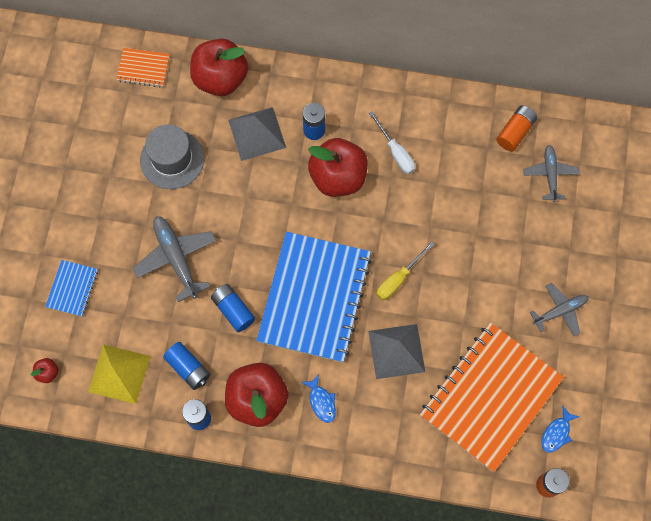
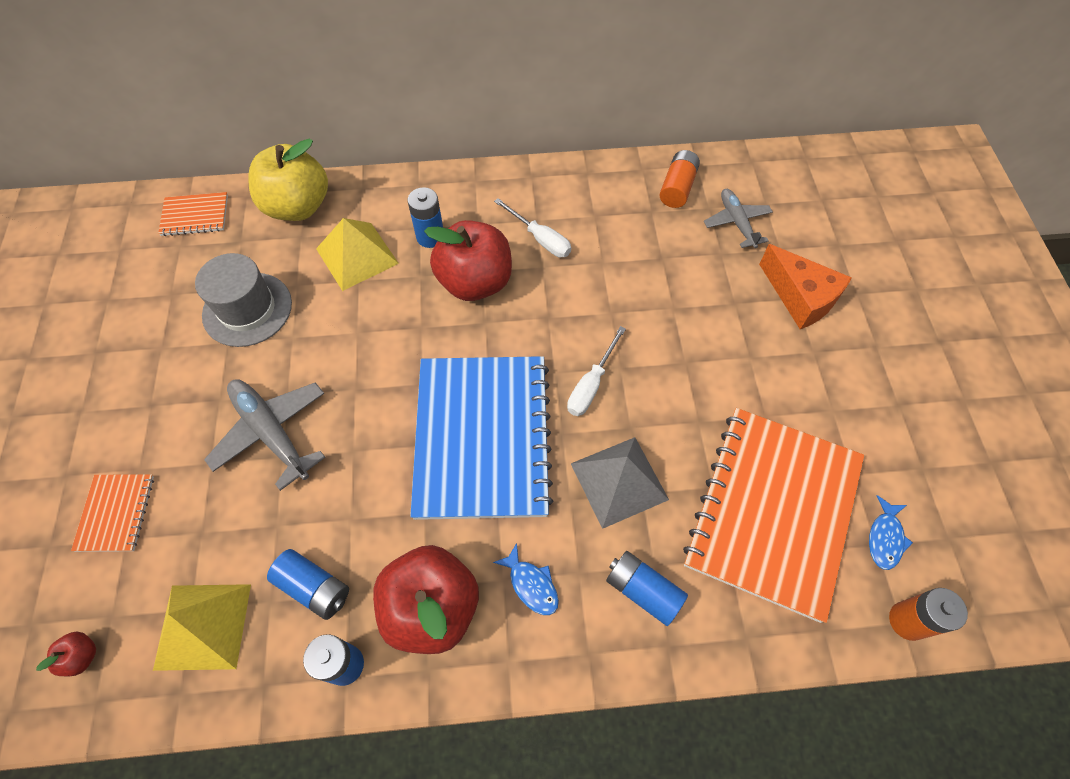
camera: 15 degrees left, 10 degrees down
blue notebook [45,260,98,317] -> orange notebook [71,474,154,552]
red apple [190,39,248,96] -> yellow apple [248,139,328,221]
blue battery [211,284,255,332] -> blue battery moved to [606,551,688,626]
grey pyramid [228,107,286,161] -> yellow pyramid [316,218,399,291]
yellow screwdriver [376,241,435,300] -> white screwdriver [567,326,626,416]
grey plane [530,283,589,336] -> none
none -> orange cheese [759,244,852,329]

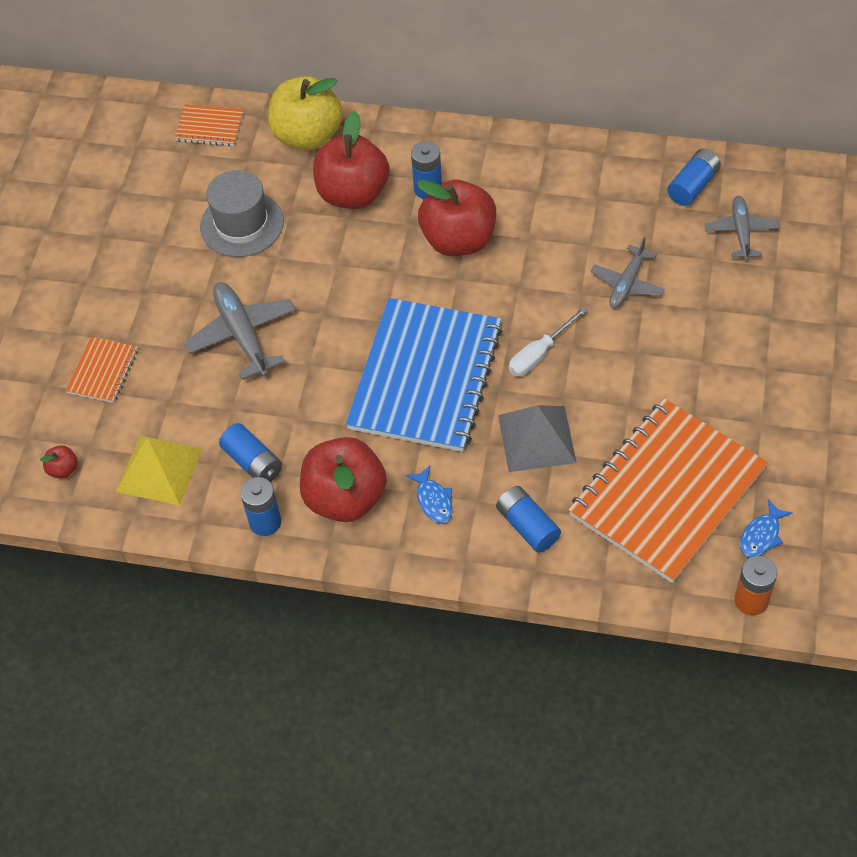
camera: 20 degrees right, 5 degrees down
yellow pyramid [316,218,399,291] -> red apple [313,111,390,209]
white screwdriver [494,198,571,258] -> none
orange battery [660,150,700,208] -> blue battery [667,149,721,206]
orange cheese [759,244,852,329] -> none
none -> grey plane [591,237,664,308]

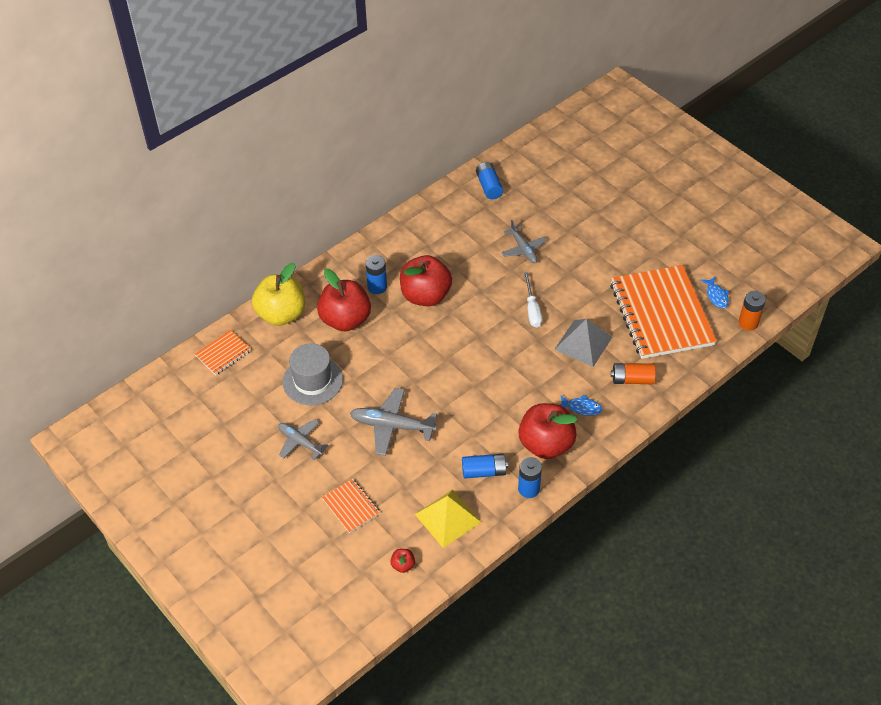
camera: 55 degrees left, 5 degrees down
blue notebook [346,298,503,452] -> none
blue battery [496,486,561,553] -> orange battery [611,363,656,384]
grey plane [704,196,780,261] -> grey plane moved to [278,419,328,460]

